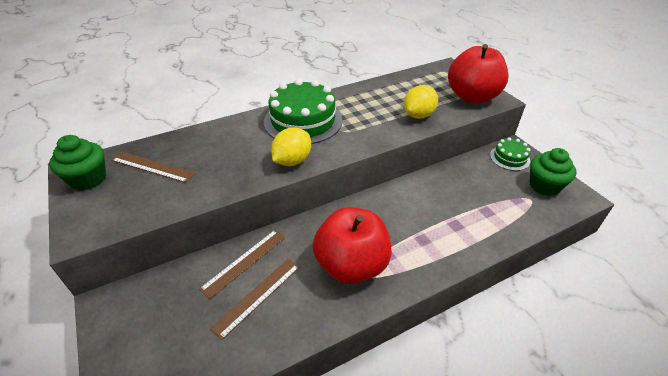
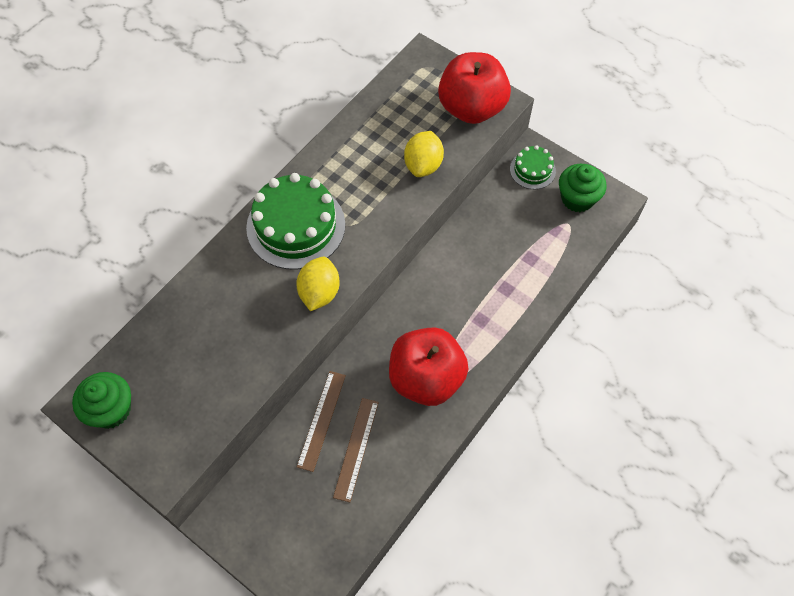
camera: 25 degrees left, 20 degrees up
brown ruler [111,152,195,183] -> none

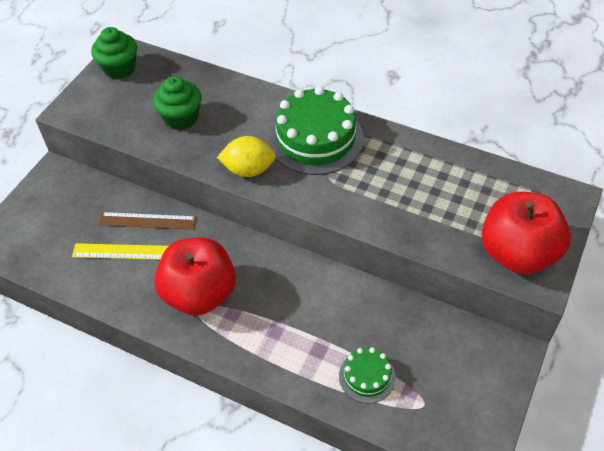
camera: 80 degrees right, 10 degrees down
brown ruler [333,398,379,502] -> yellow ruler [72,243,169,260]
yellow lemon [404,131,444,177] -> none
green cake [510,145,556,189] -> green cake moved to [339,347,396,403]
green cupcake [559,164,606,212] -> green cupcake moved to [153,76,201,130]

